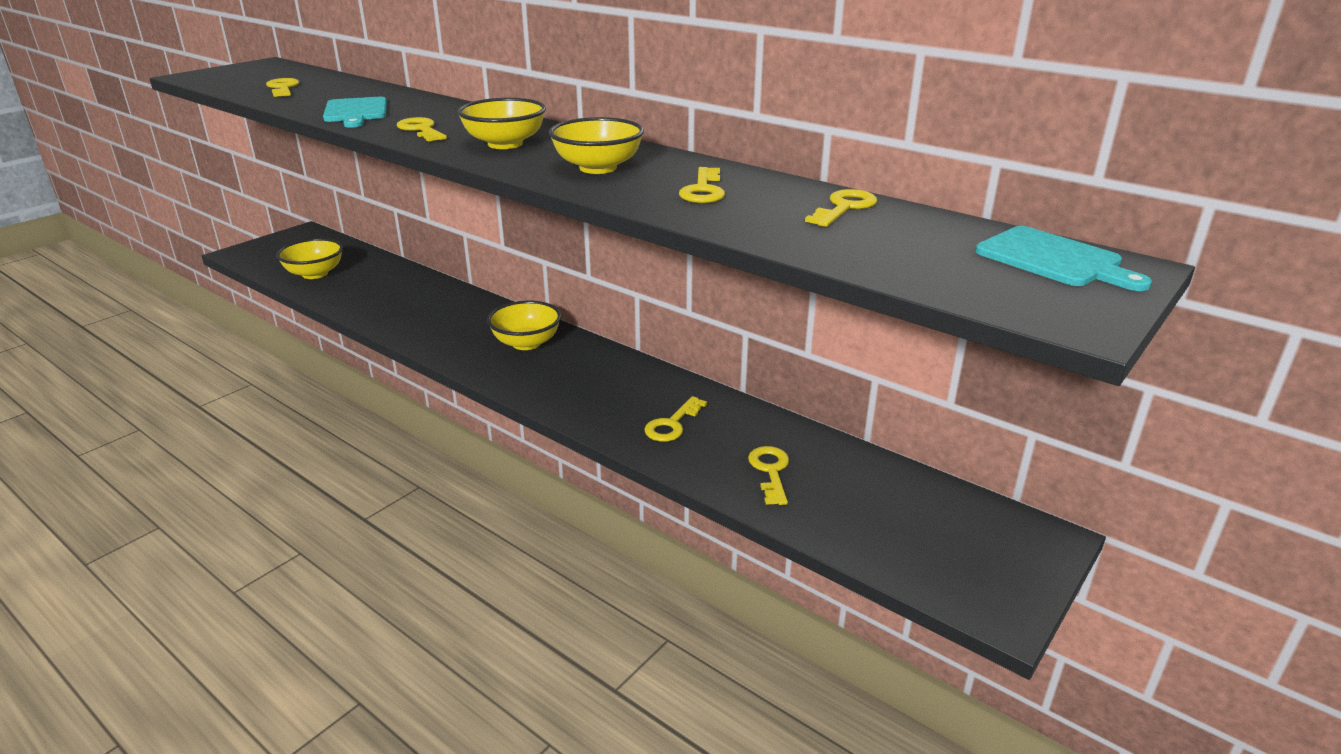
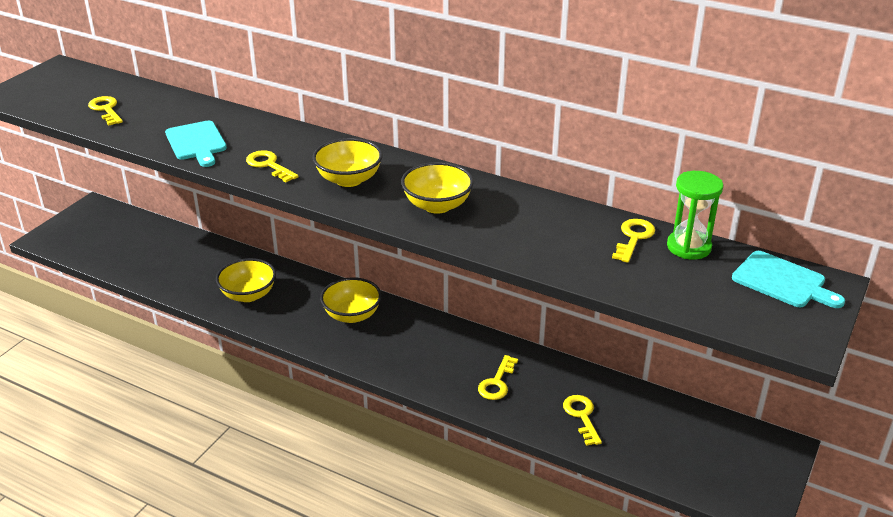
camera: 10 degrees left, 5 degrees up
yellow bowl [276,238,343,279] -> yellow bowl moved to [216,258,276,302]
yellow key [679,167,725,203] -> none
none -> green hourglass [667,171,723,260]

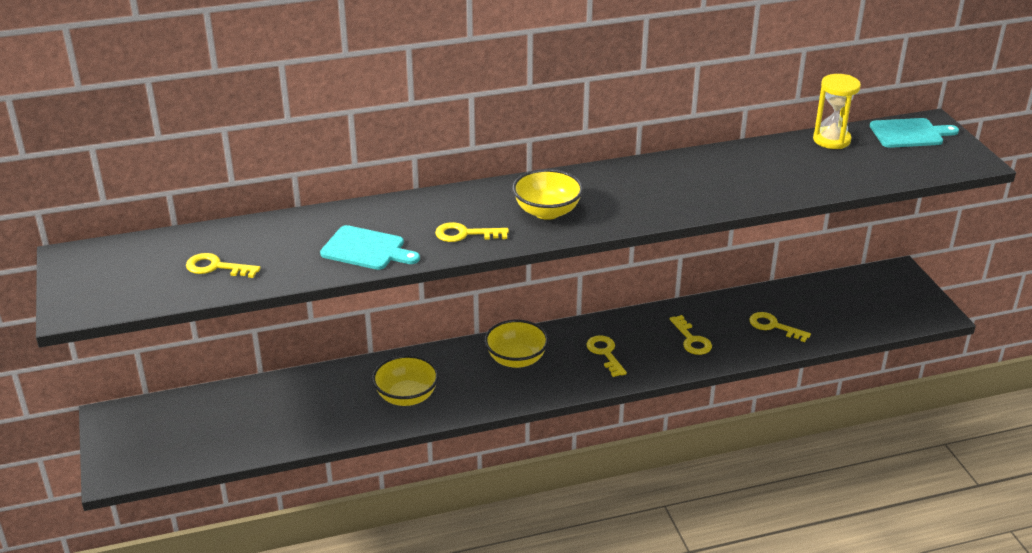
camera: 45 degrees left, 0 degrees up
yellow bowl [401,162,474,214] -> none
yellow key [612,219,655,263] -> yellow key moved to [586,335,627,377]
green hourglass [667,171,723,260] -> yellow hourglass [813,74,861,149]

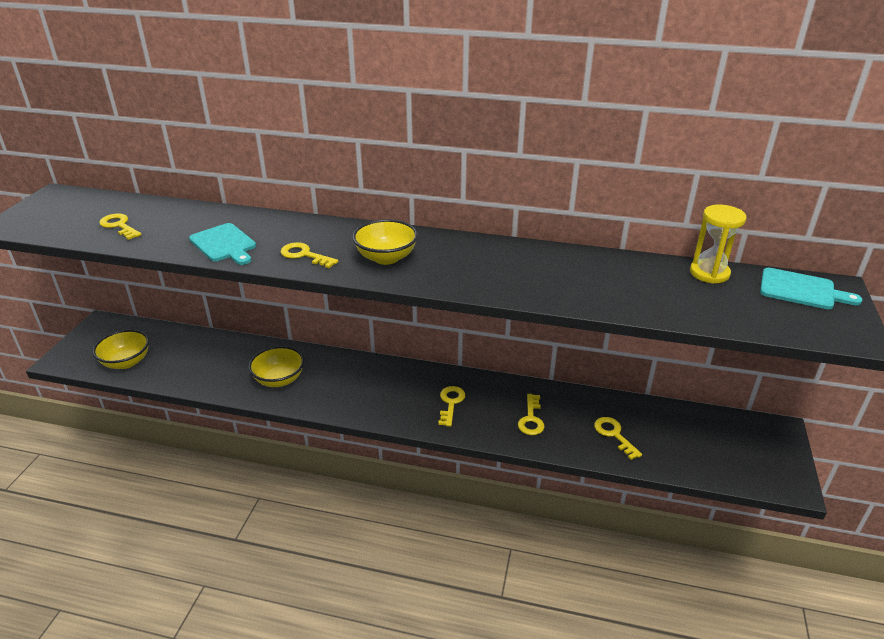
camera: 30 degrees right, 0 degrees up
yellow bowl [484,320,549,368] -> yellow bowl moved to [93,330,149,369]

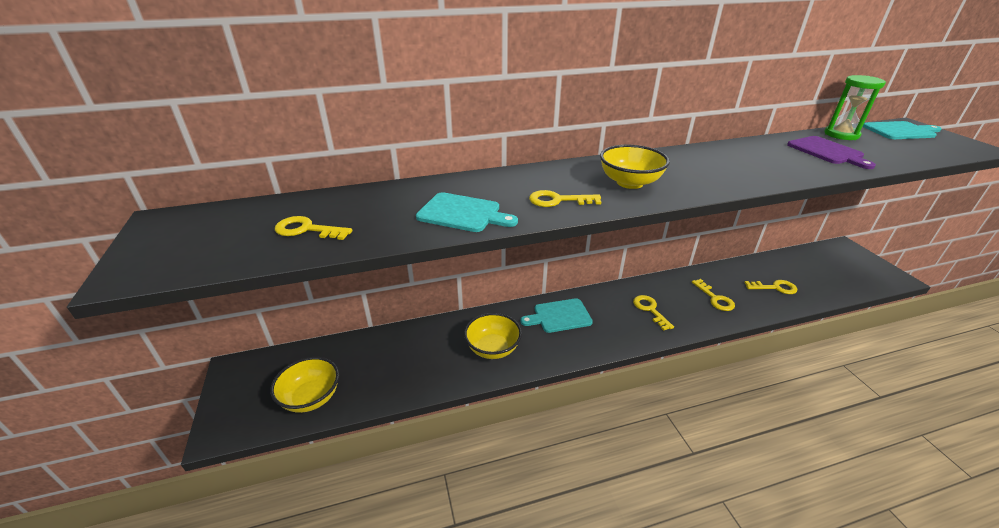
camera: 30 degrees left, 0 degrees up
yellow key [594,417,642,460] -> yellow key turned 150 degrees clockwise [744,280,797,294]
yellow hourglass [690,205,747,284] -> green hourglass [824,75,886,140]
none -> turquoise cutting board [520,298,593,333]
none -> purple cutting board [787,136,876,169]

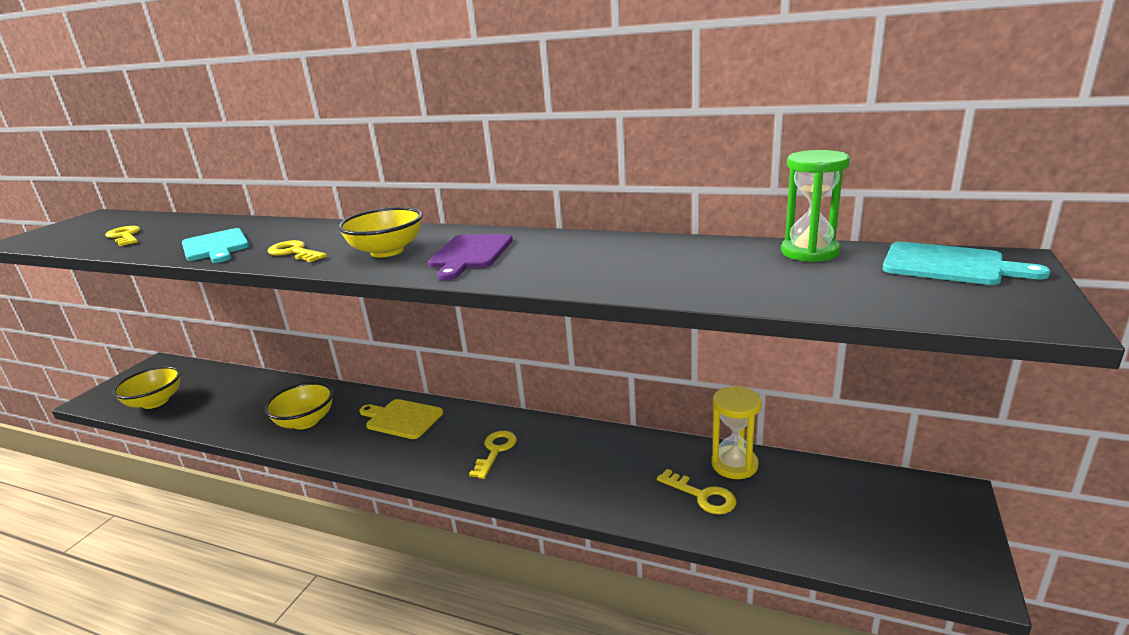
camera: 40 degrees right, 10 degrees down
turquoise cutting board [520,298,593,333] -> yellow cutting board [359,399,443,439]
yellow key [692,279,735,311] -> none
purple cutting board [787,136,876,169] -> purple cutting board moved to [428,234,513,280]
none -> yellow hourglass [711,386,762,479]

